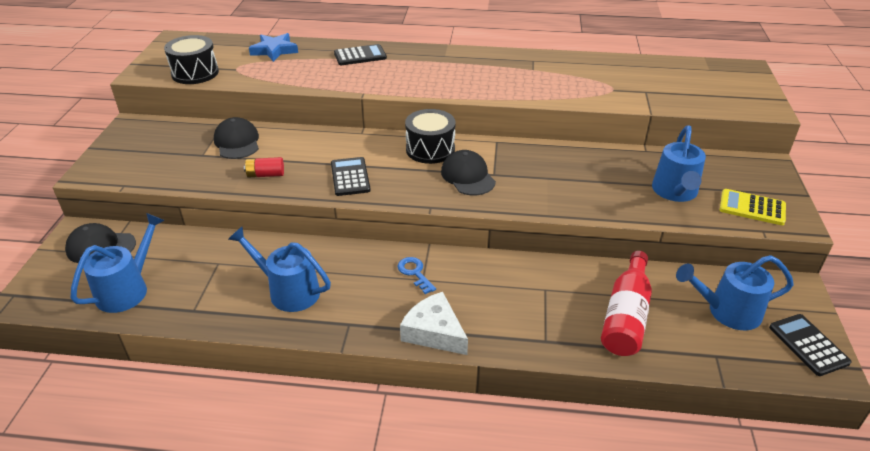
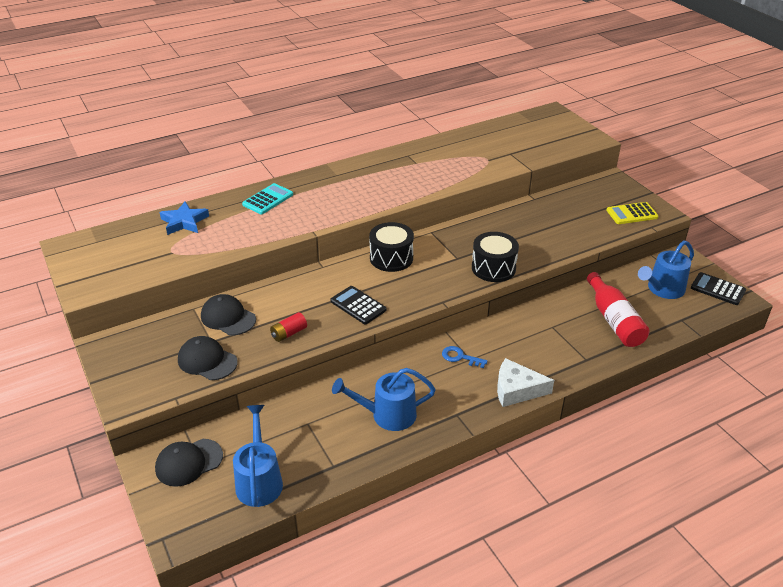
camera: 35 degrees left, 0 degrees up
black drum [164,35,219,84] -> black drum moved to [472,232,519,282]
black calculator [334,44,387,65] -> turquoise calculator [242,183,293,214]
black cap [441,150,496,195] -> black cap moved to [178,336,238,380]
blue watering can [652,125,706,202] -> none

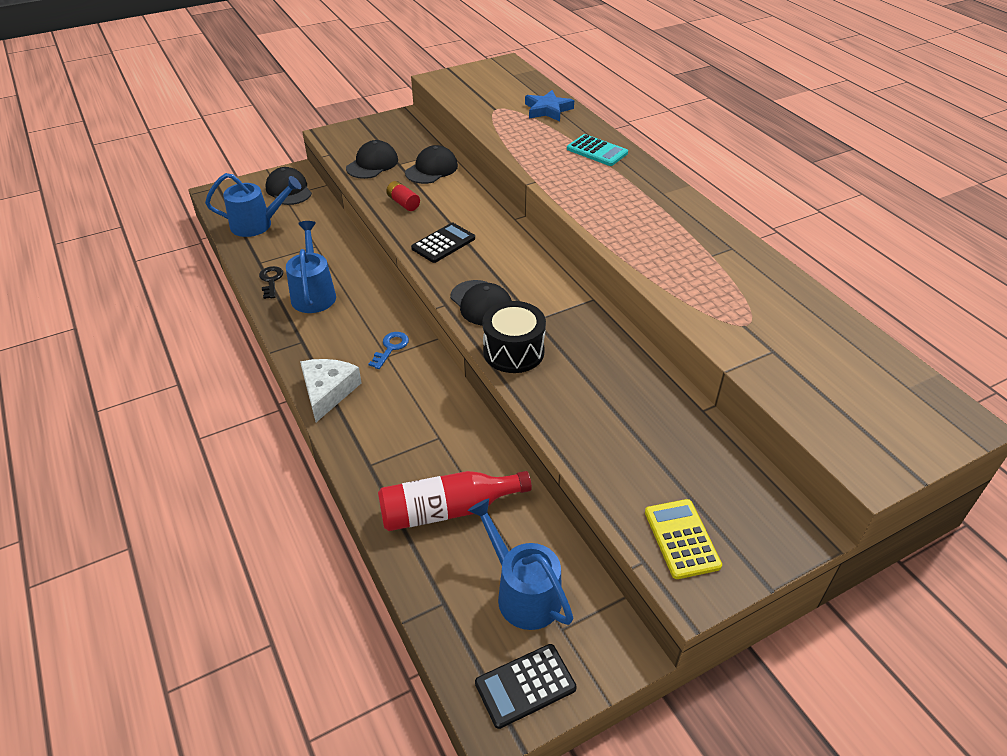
camera: 90 degrees right, 5 degrees up
black drum [369,222,414,272] -> none
black calculator [691,272,746,305] -> black calculator turned 150 degrees counterclockwise [475,644,577,729]
none -> black key [259,266,283,299]
none -> black cap [450,280,512,326]

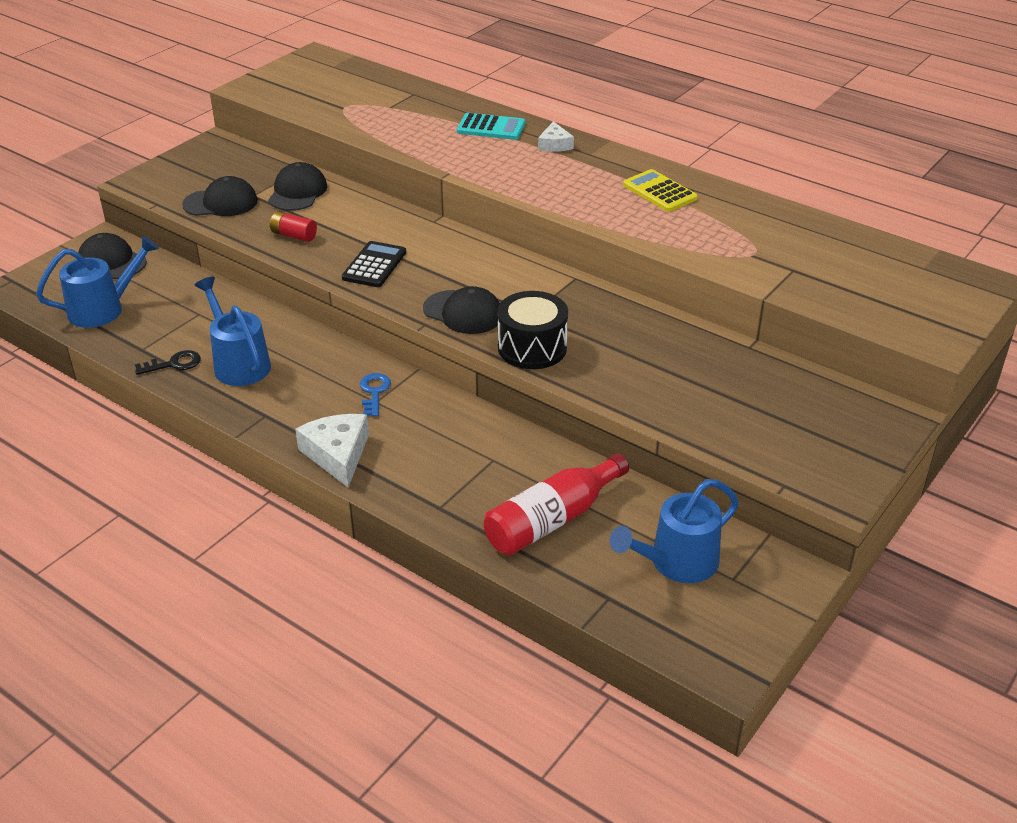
camera: 25 degrees left, 5 degrees down
black key [259,266,283,299] -> black key turned 105 degrees clockwise [135,350,201,375]
black cap [346,140,398,179] -> black cap turned 75 degrees clockwise [182,176,258,216]
blue watering can [468,498,573,630] -> blue watering can turned 60 degrees counterclockwise [610,479,739,583]
black calculator [475,644,577,729] -> none
blue star [525,90,574,121] -> none
yellow calculator [645,499,722,579] -> yellow calculator moved to [623,169,698,212]
none -> white cheese [538,121,574,152]

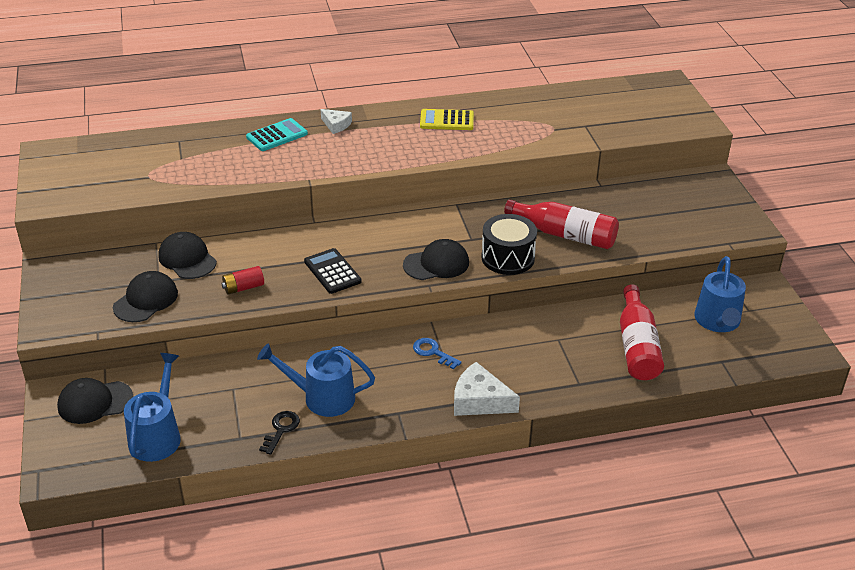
camera: 50 degrees left, 0 degrees up
none -> red bottle [504,199,619,249]

